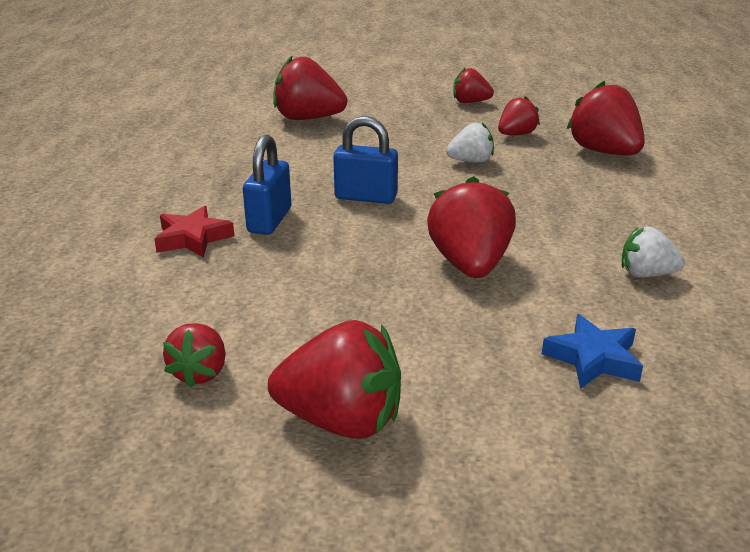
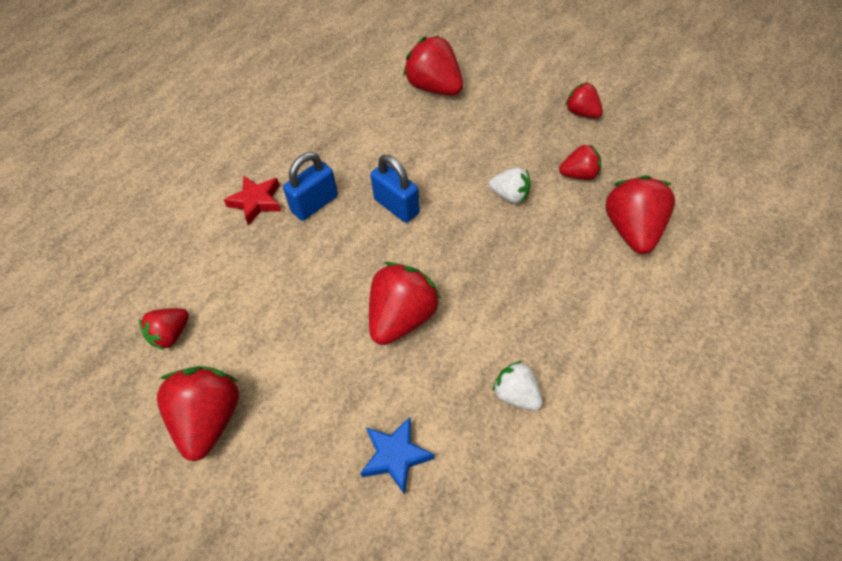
camera: 35 degrees right, 25 degrees up
red strawberry [268,320,401,439] -> red strawberry turned 135 degrees counterclockwise [157,366,239,461]

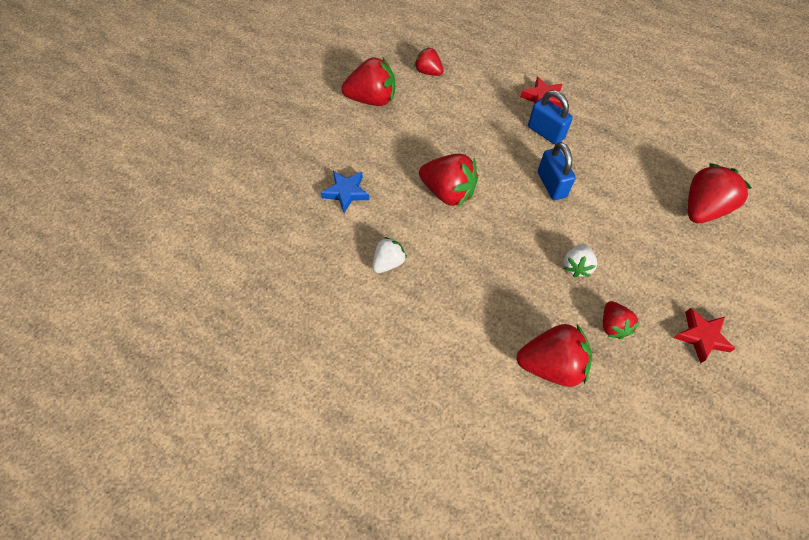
camera: 85 degrees right, 5 degrees up
blue padlock [370,155,420,223] -> blue padlock turned 60 degrees counterclockwise [538,142,576,200]
red strawberry [565,82,603,118] -> red star [673,308,736,364]

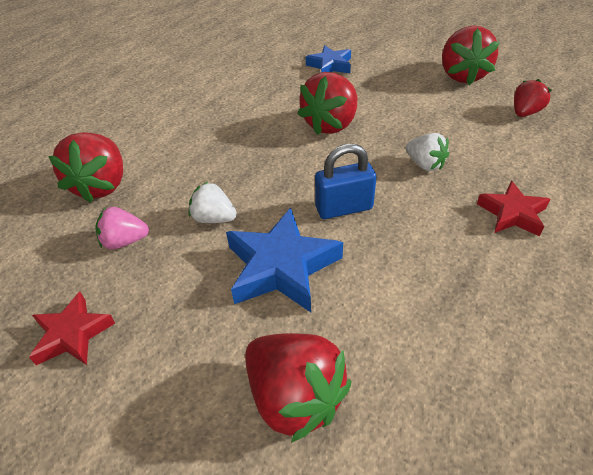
camera: 95 degrees right, 15 degrees down
white strawberry [373,237,407,273] -> white strawberry moved to [405,133,449,171]
blue padlock [528,90,573,145] -> none
red strawberry [603,301,640,339] -> pink strawberry [95,207,149,250]
none -> blue star [226,207,343,312]

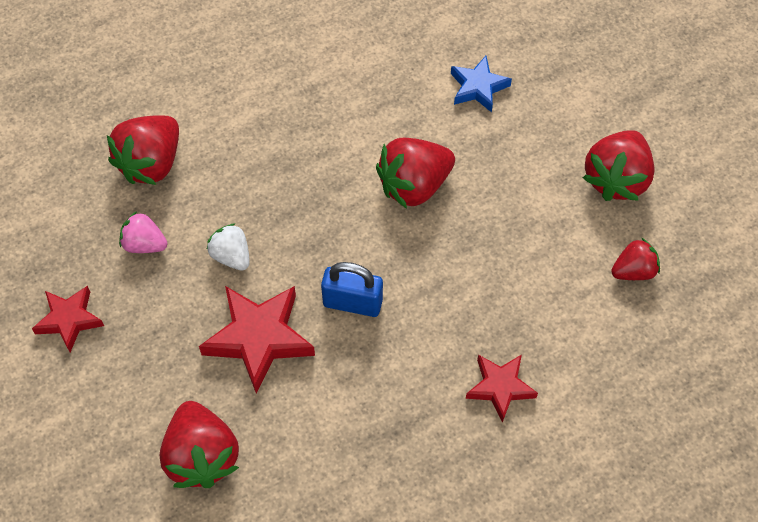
camera: 25 degrees right, 15 degrees up
blue star [226,207,343,312] -> red star [199,286,315,394]
white strawberry [405,133,449,171] -> none

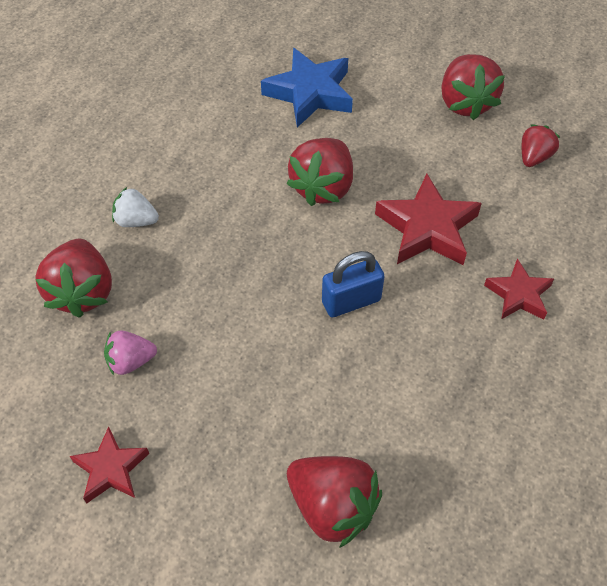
camera: 35 degrees left, 5 degrees down
red star [199,286,315,394] -> red star moved to [375,174,482,265]
white strawberry [207,223,250,271] -> white strawberry moved to [112,187,159,227]
blue star [451,56,512,113] -> blue star [261,48,353,127], size x1.63

